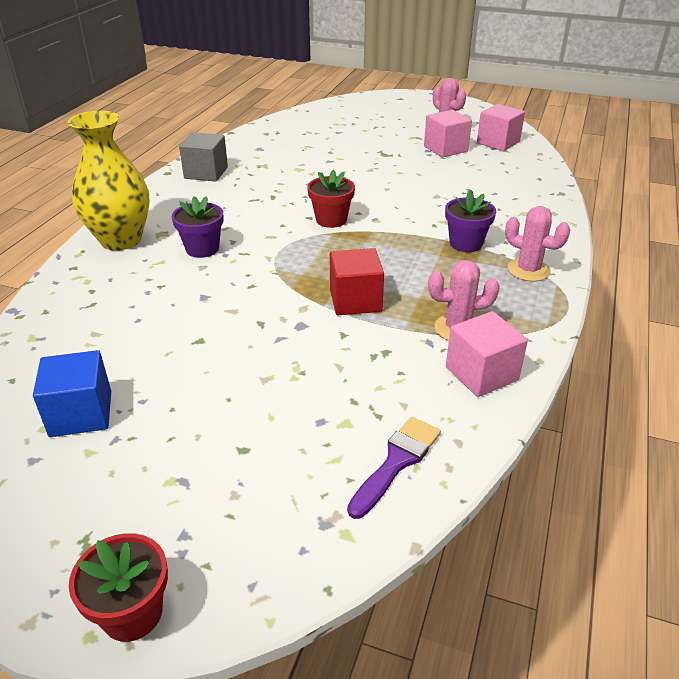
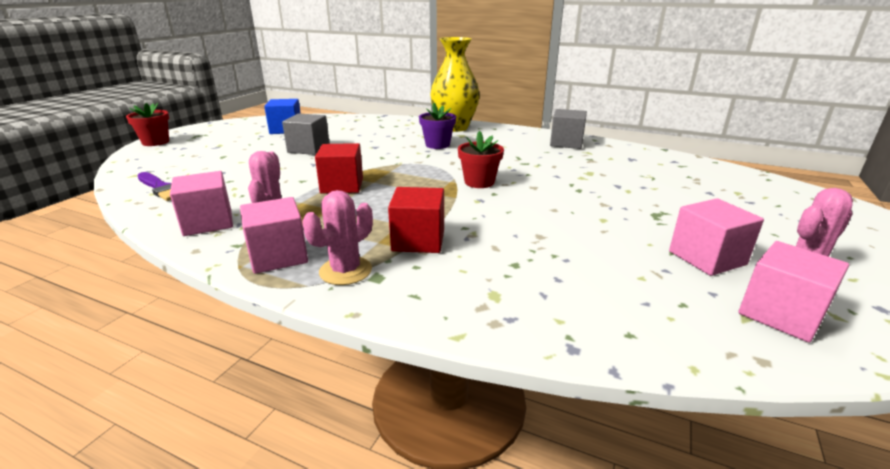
camera: 95 degrees right, 10 degrees down
purple flower pot [445,189,496,252] -> red cube [388,187,444,253]
none -> pink cube [240,197,308,274]
none -> grey cube [282,113,330,155]

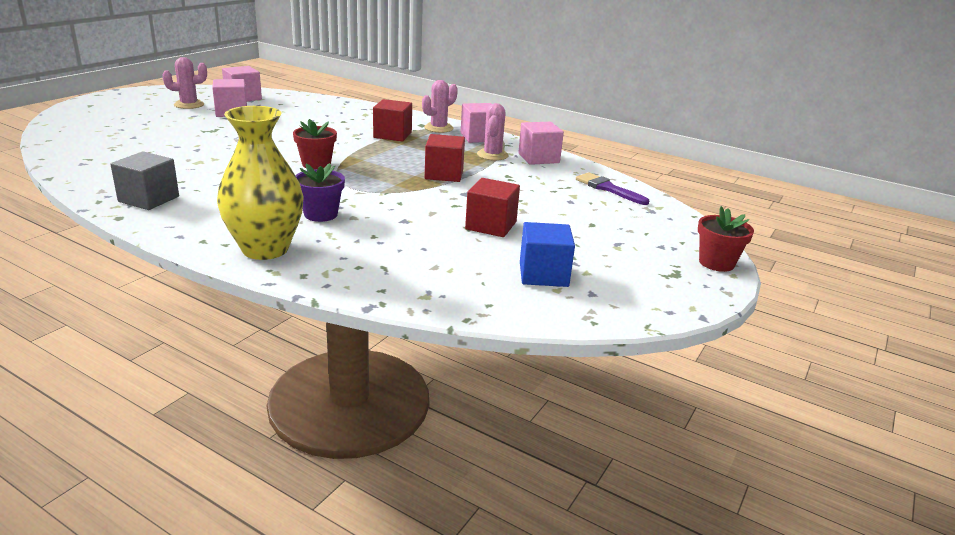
camera: 175 degrees left, 0 degrees up
grey cube [282,113,330,155] -> red cube [465,178,520,237]

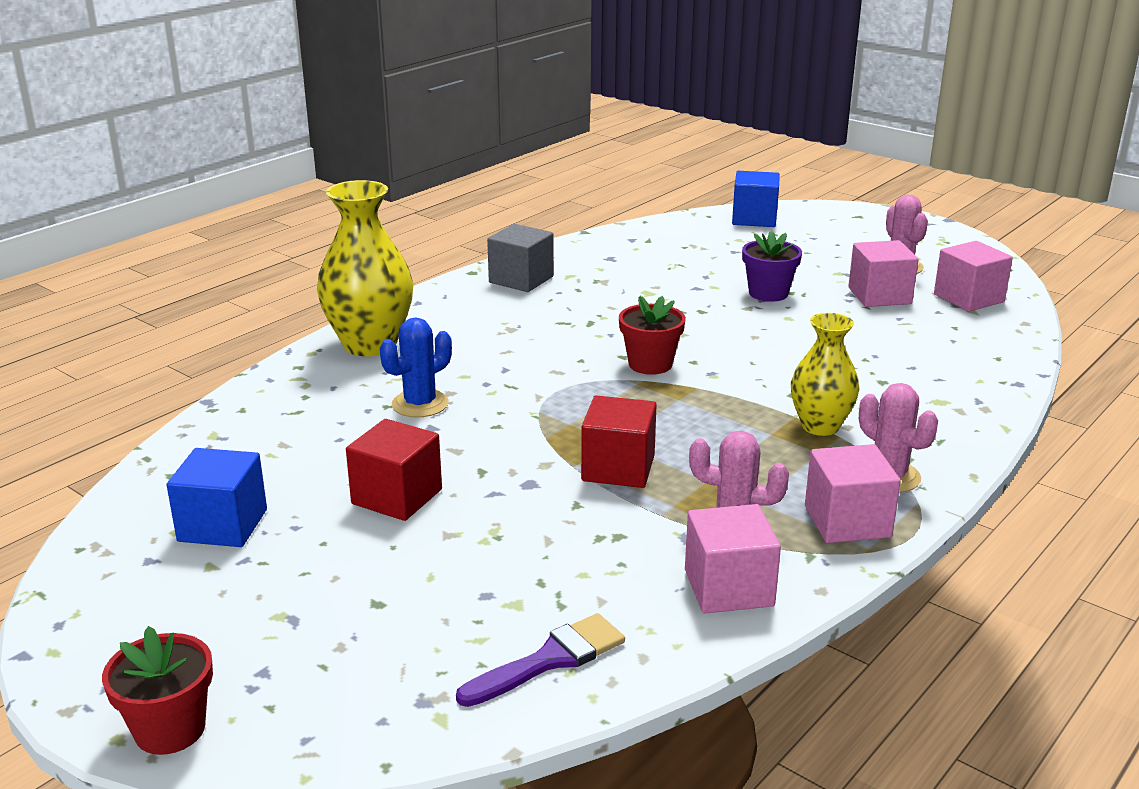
camera: 100 degrees right, 0 degrees up
purple flower pot [295,163,345,222] -> purple flower pot moved to [742,231,802,302]
red cube [373,99,412,141] -> yellow vase [791,313,859,436]
none -> blue cactus [380,317,452,418]
none -> blue cube [732,171,780,227]

